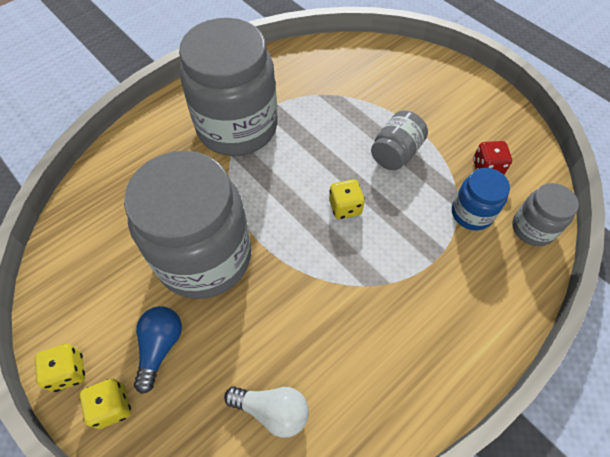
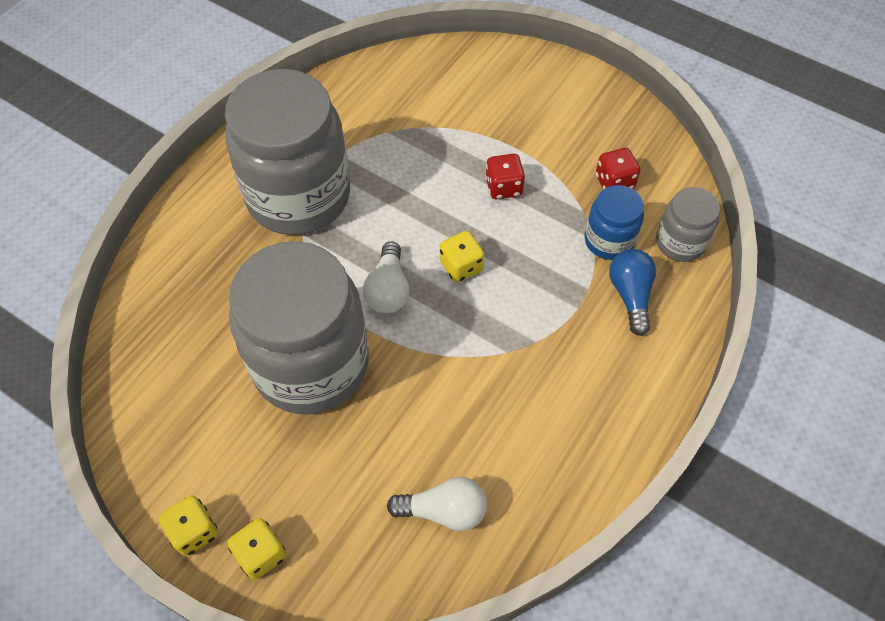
camera: 15 degrees left, 0 degrees up
blue light bulb [134,306,182,394] -> blue light bulb moved to [609,249,656,336]
grey jar [371,111,428,170] -> red dice [485,154,525,199]
none -> white light bulb [363,241,410,313]

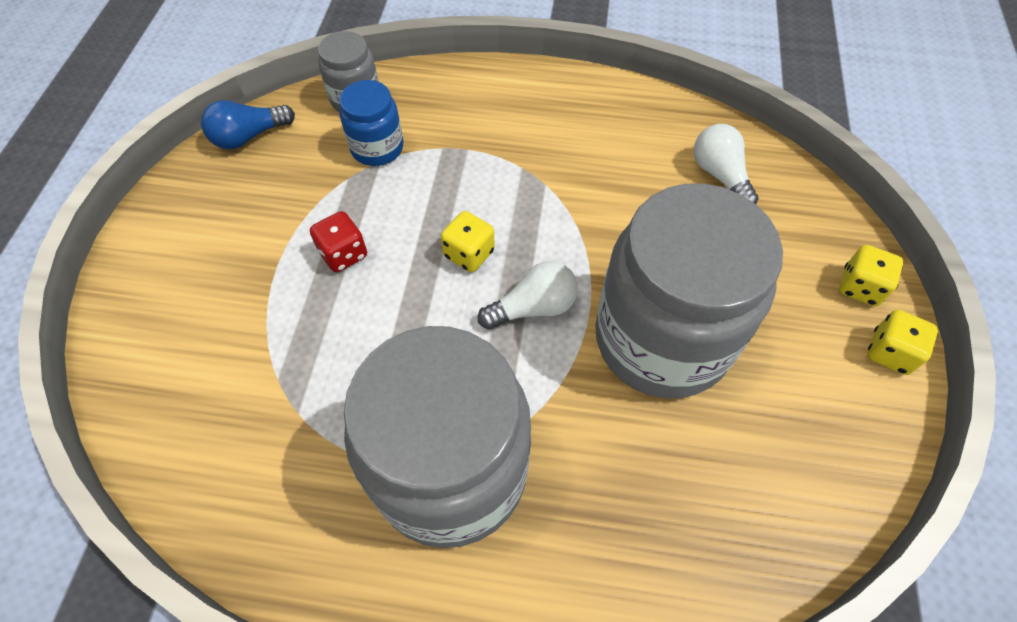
camera: 115 degrees left, 0 degrees up
red dice [596,148,640,189] -> none
blue light bulb [609,249,656,336] -> blue light bulb moved to [201,100,295,149]

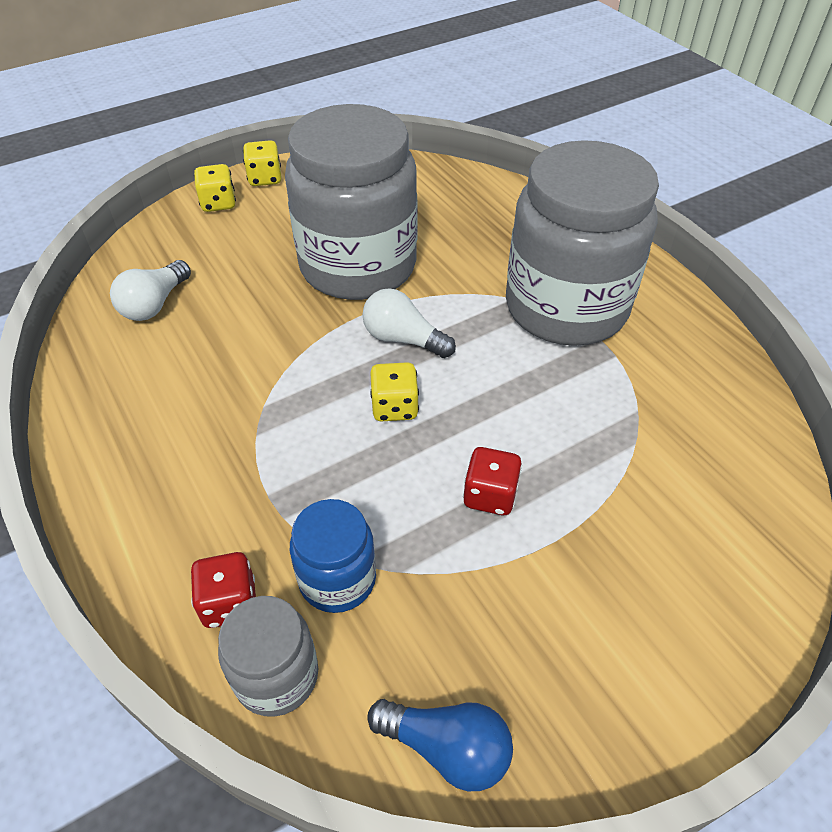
camera: 130 degrees left, 10 degrees down
none -> red dice [191,552,256,628]

